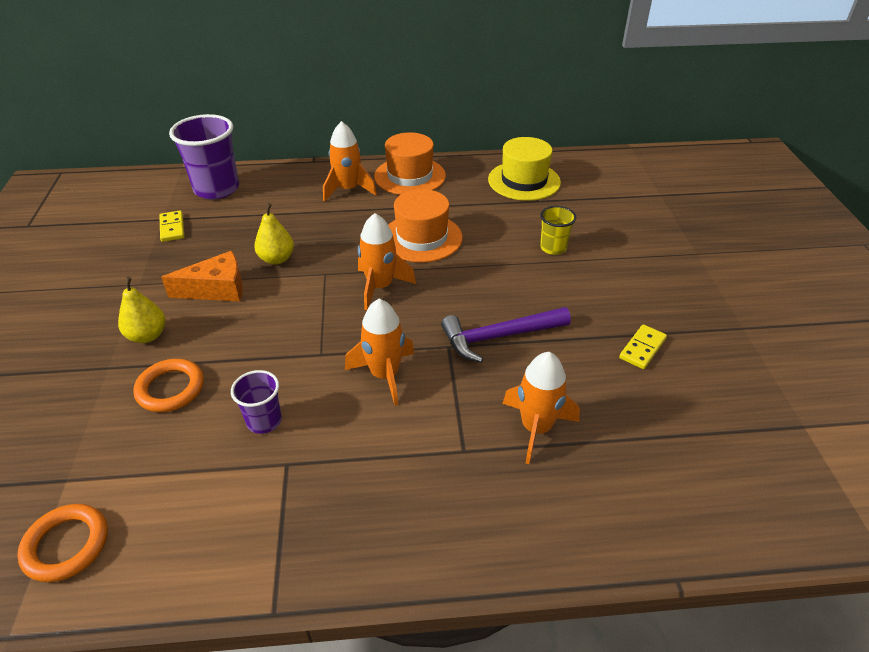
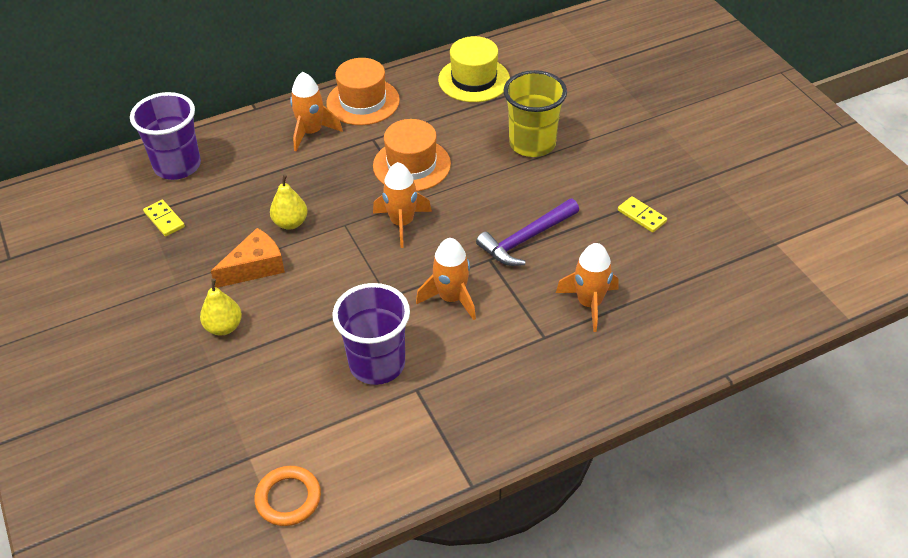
camera: 20 degrees left, 5 degrees up
orange ring [133,359,204,412] -> none
purple cup [231,370,282,434] -> purple cup [332,283,410,385], size x1.89
yellow cup [540,206,576,255] -> yellow cup [503,70,567,157], size x1.89
yellow domino [619,324,667,369] -> yellow domino turned 60 degrees counterclockwise [618,196,667,233]

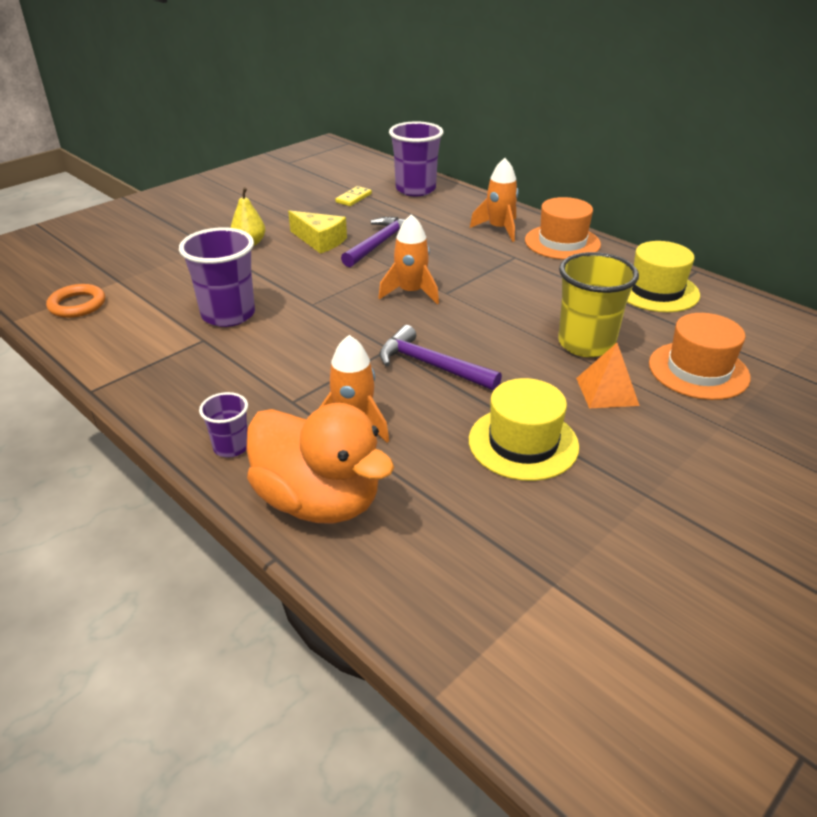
camera: 70 degrees right, 10 degrees down
orange cheese [211,228,285,288] -> yellow cheese [288,210,347,254]
yellow pear [270,174,308,230] -> purple hammer [341,217,405,267]
orange hat [373,119,451,191] -> orange hat moved to [649,313,751,400]
orange rocket [416,238,476,320] -> none
yellow domino [618,196,667,233] -> yellow hat [469,378,579,481]
none -> purple cup [199,392,248,457]
none -> orange duck [246,403,394,524]
none -> orange pyramid [576,343,640,408]

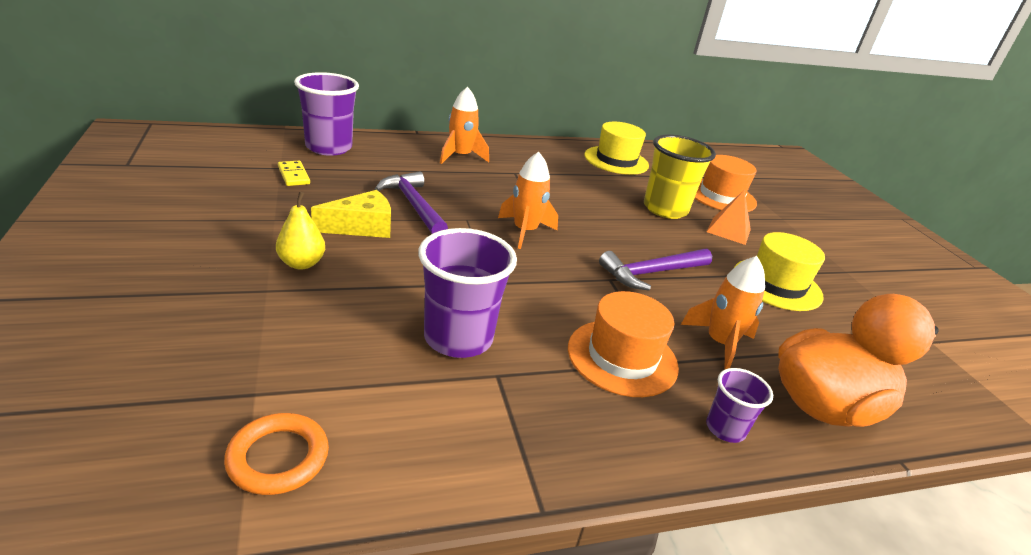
camera: 65 degrees left, 5 degrees down
orange hat [525,197,601,260] -> orange hat moved to [568,291,679,397]

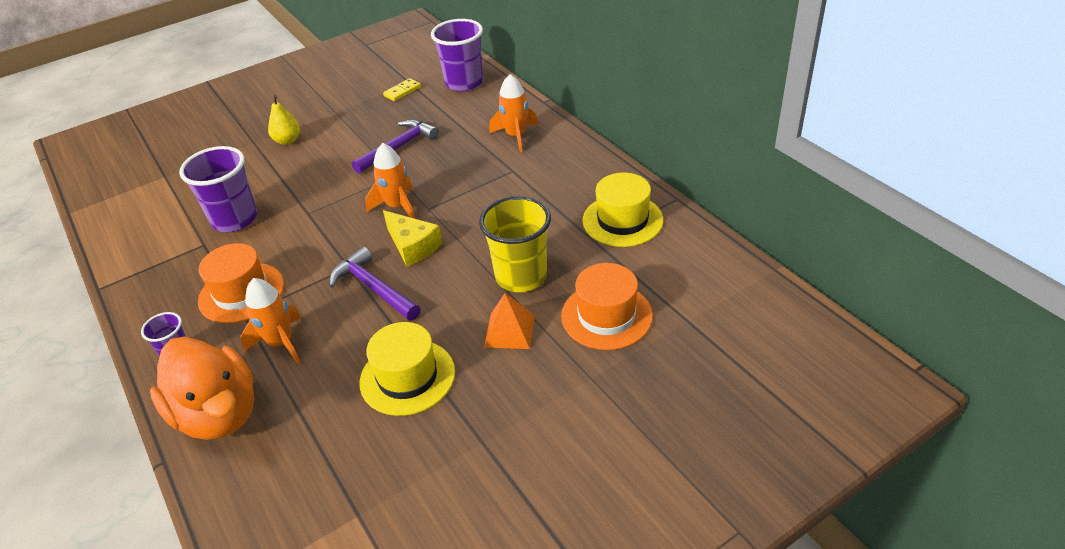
camera: 80 degrees right, 10 degrees up
orange ring [224,413,329,495] -> none
yellow cheese [311,190,391,238] -> yellow cheese moved to [383,210,443,267]

